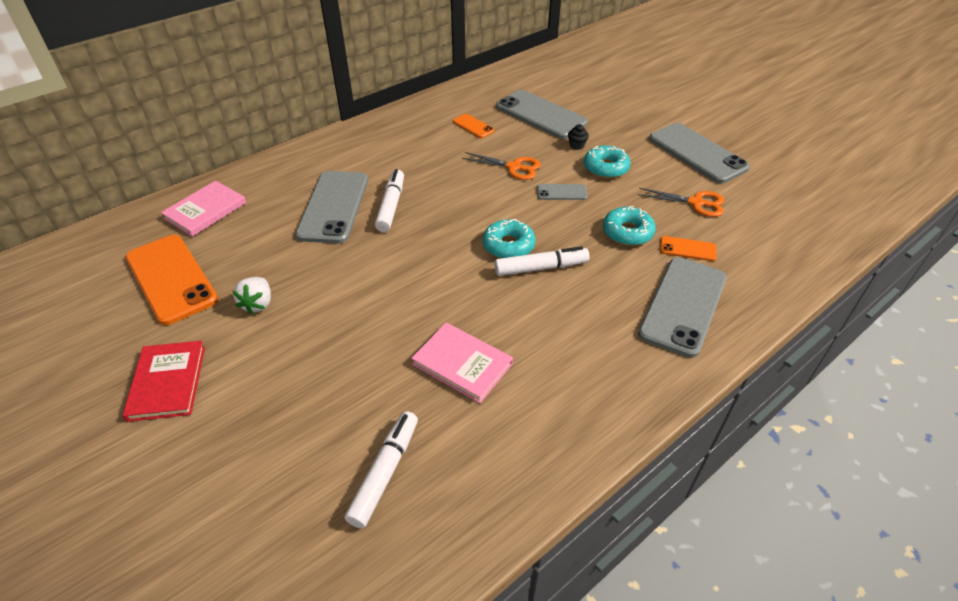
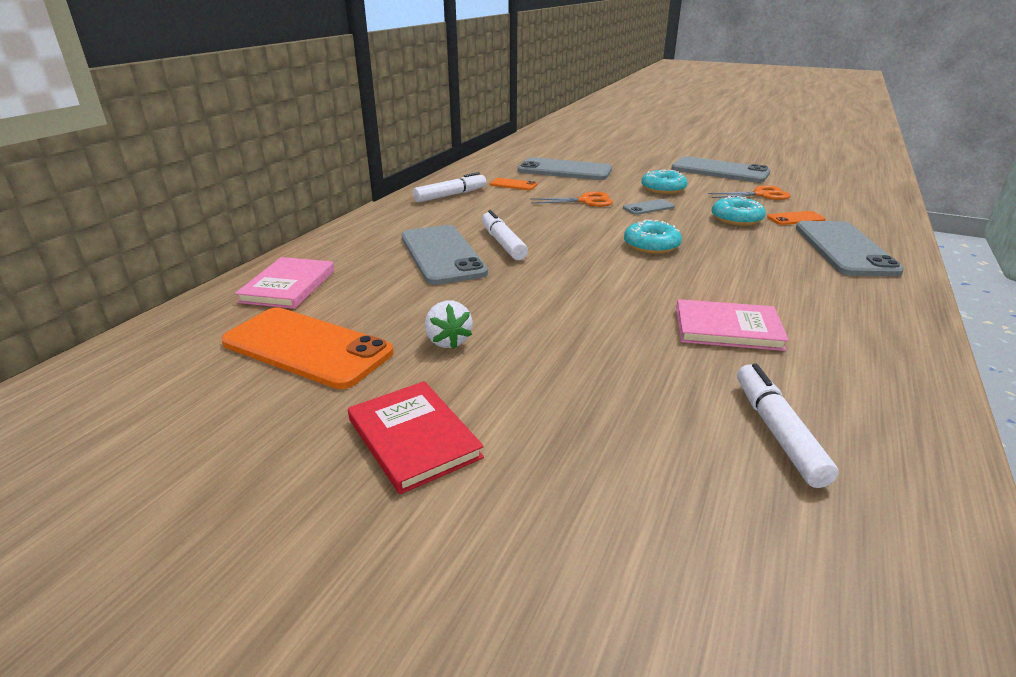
camera: 25 degrees left, 15 degrees down
white marker [495,246,590,276] -> white marker moved to [413,172,486,202]
black cupcake [568,124,589,150] -> none

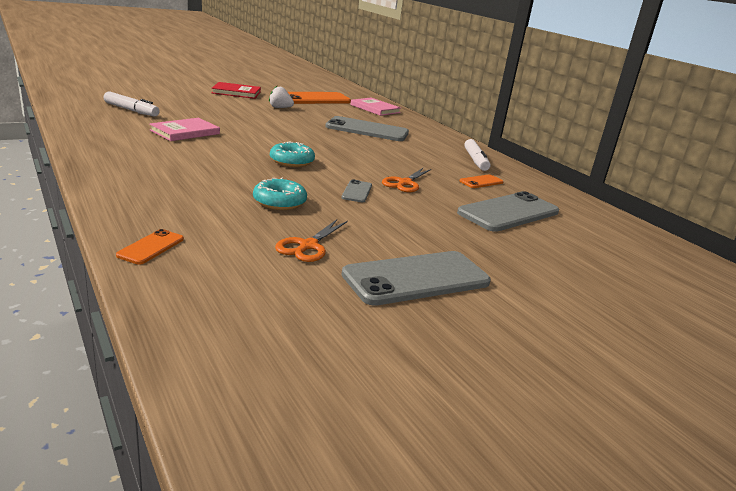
camera: 120 degrees right, 5 degrees down
white marker [482,210,528,260] -> none
turquoise donut [641,169,688,194] -> none
orange phone [767,211,825,225] -> orange phone moved to [116,229,184,265]
grey phone [796,221,904,277] -> none

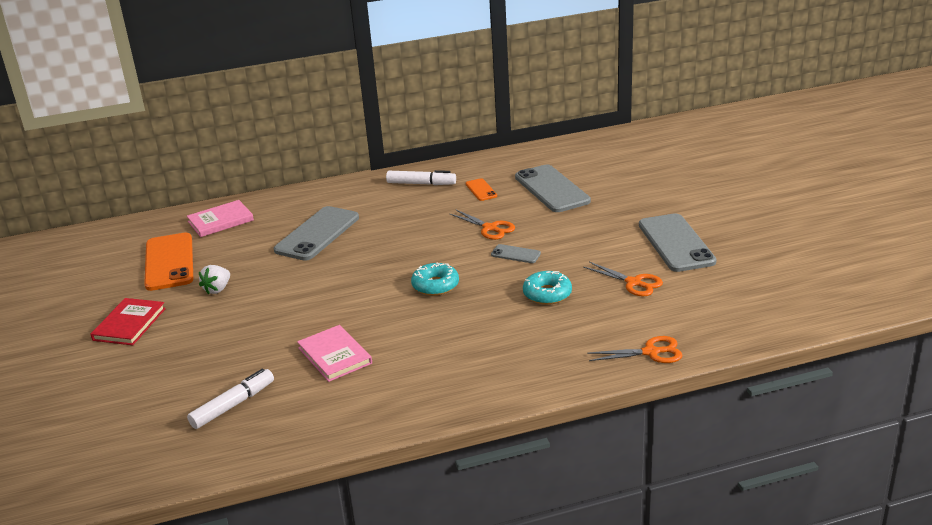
camera: 70 degrees left, 5 degrees up
orange phone [116,229,184,265] -> orange scissors [587,336,683,363]

